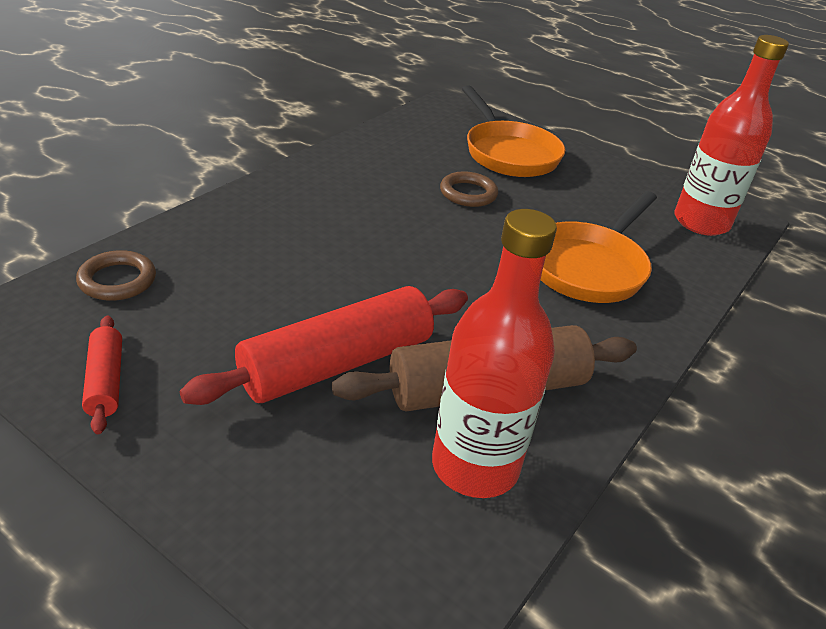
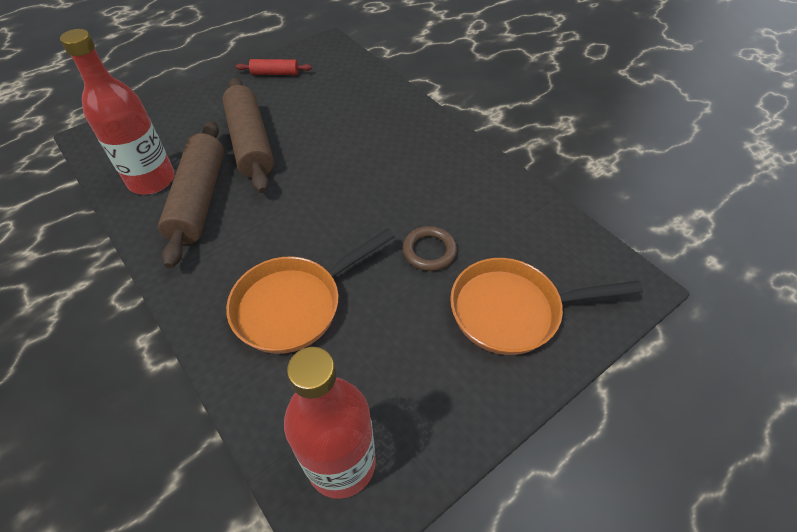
camera: 110 degrees right, 15 degrees up
brown ring [76,250,156,301] -> none
red rolling pin [180,286,468,405] -> brown rolling pin [222,78,274,193]
orange pan [541,191,657,303] -> orange pan turned 90 degrees counterclockwise [226,228,395,354]

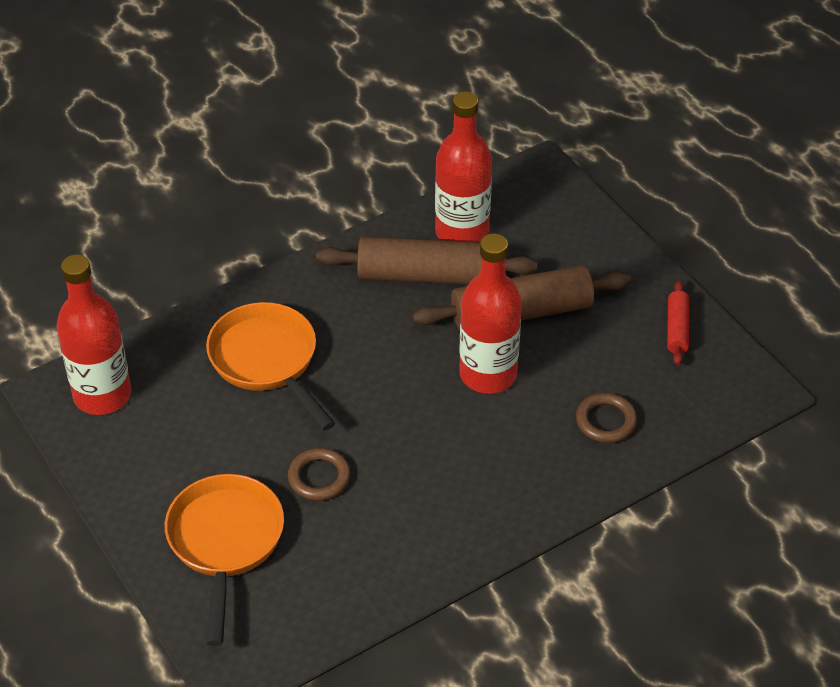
camera: 95 degrees right, 5 degrees down
none -> red bottle [459,234,522,394]
none -> brown ring [576,393,637,443]

